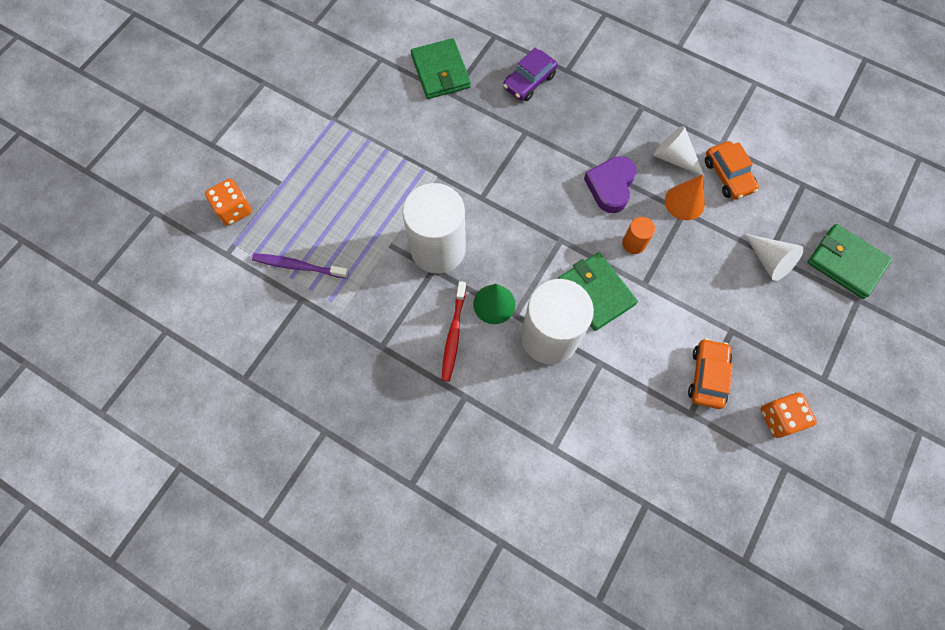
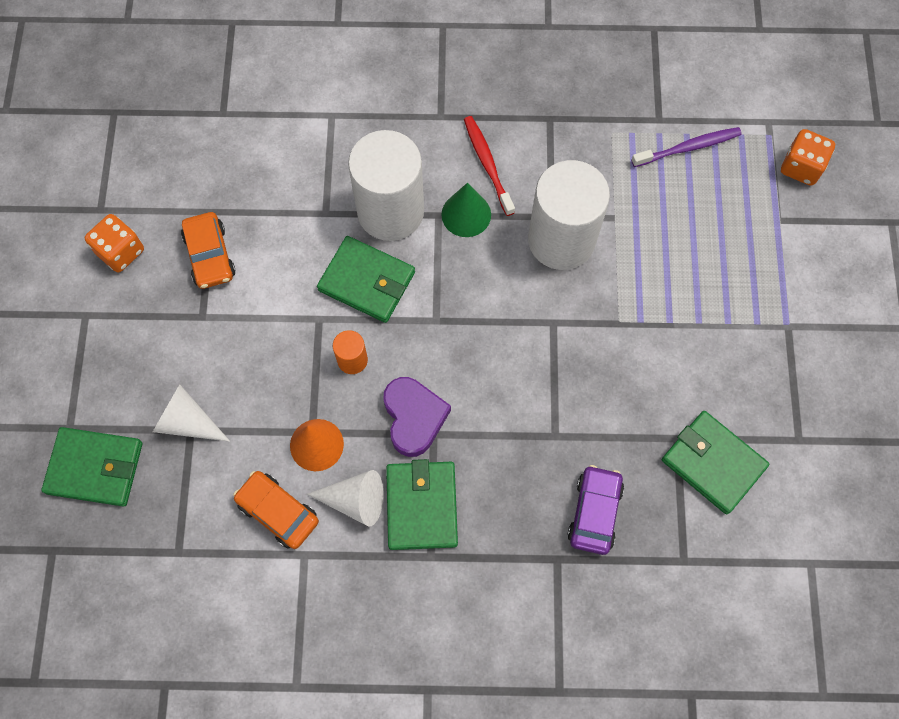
camera: 150 degrees right, 0 degrees up
none -> green wallet [386,459,458,550]

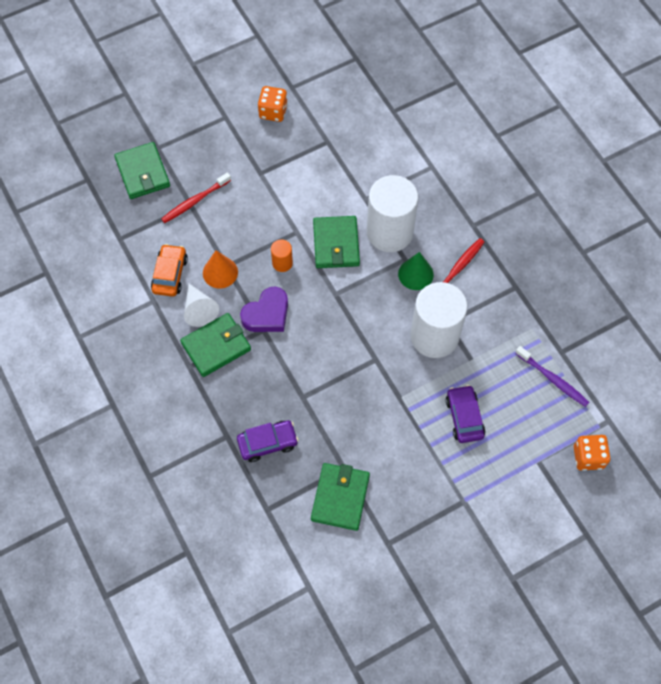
camera: 60 degrees right, 5 degrees down
white cone [153,385,230,442] -> red toothbrush [161,172,231,223]
orange car [181,212,236,289] -> none
none -> purple car [445,385,485,443]

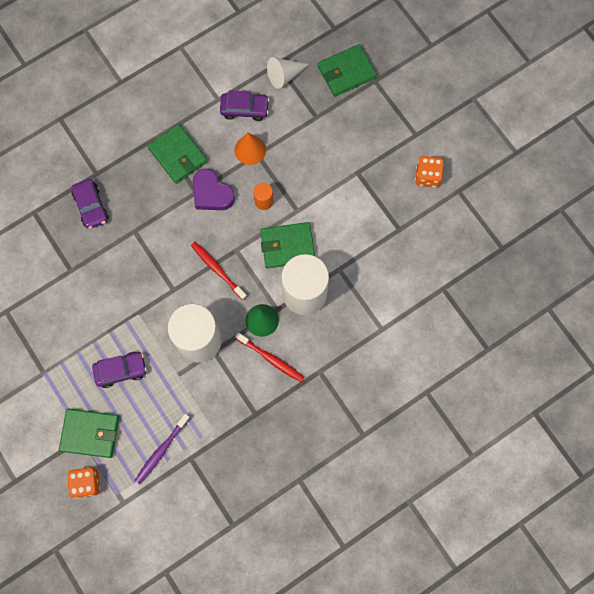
camera: 85 degrees right, 10 degrees up
orange car [151,244,188,297] -> purple car [220,90,269,121]
red toothbrush [161,172,231,223] -> red toothbrush moved to [191,242,247,300]
white cone [184,284,219,327] -> white cone moved to [267,57,309,89]
green wallet [311,463,370,531] -> green wallet moved to [59,409,119,458]

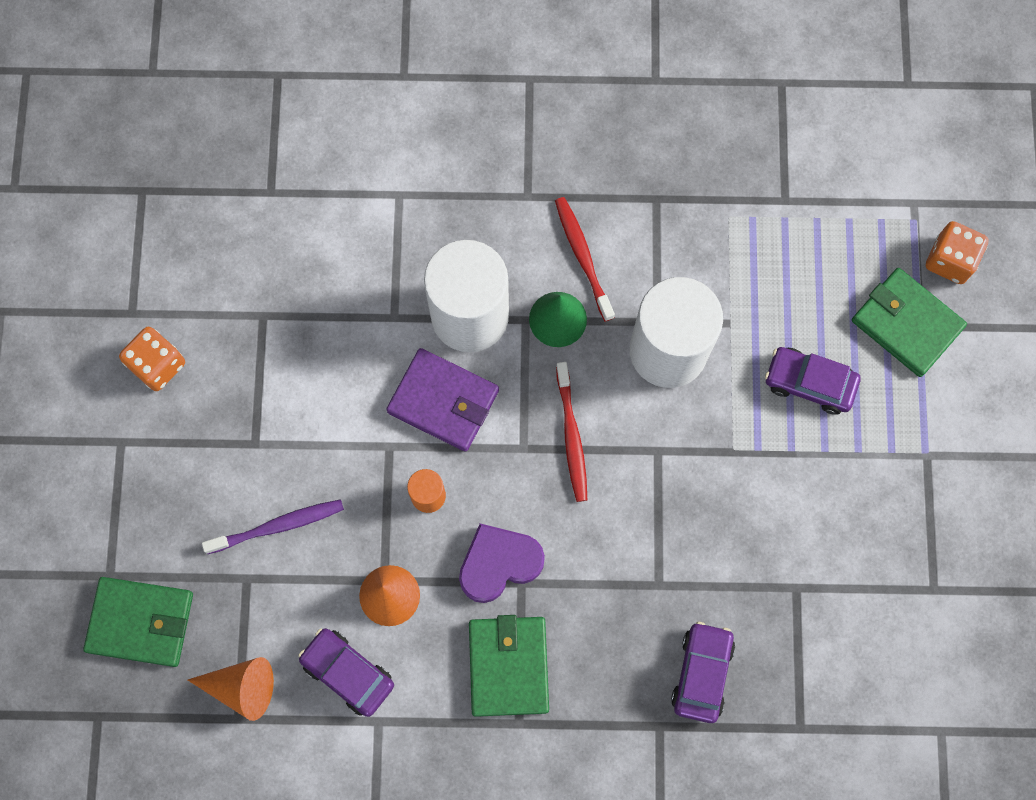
camera: 145 degrees left, 0 degrees up
purple toothbrush [135,414,190,484] -> purple toothbrush moved to [202,499,344,554]
purple heart [193,169,235,210] -> purple heart turned 105 degrees counterclockwise [459,523,545,603]
green wallet [260,222,315,269] -> purple wallet [386,348,499,452]
white cone [267,57,309,89] -> orange cone [188,657,274,721]

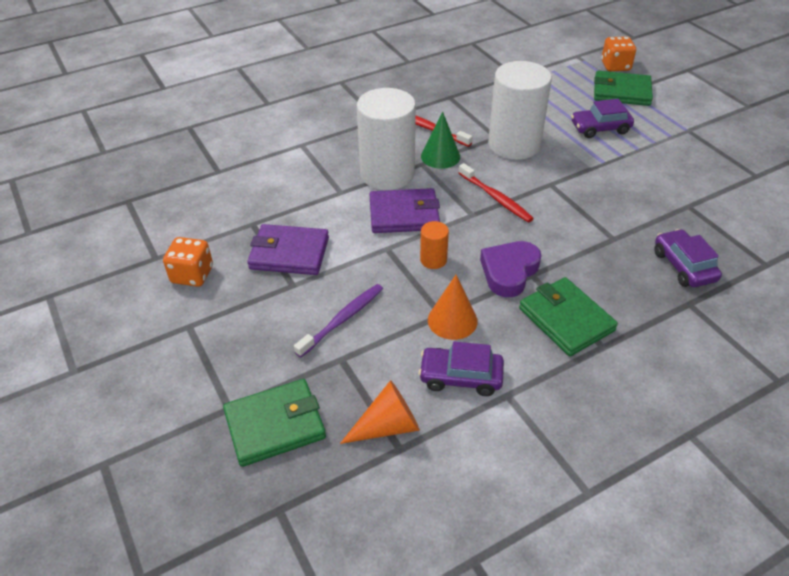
camera: 30 degrees left, 30 degrees down
none -> purple wallet [247,224,329,275]

